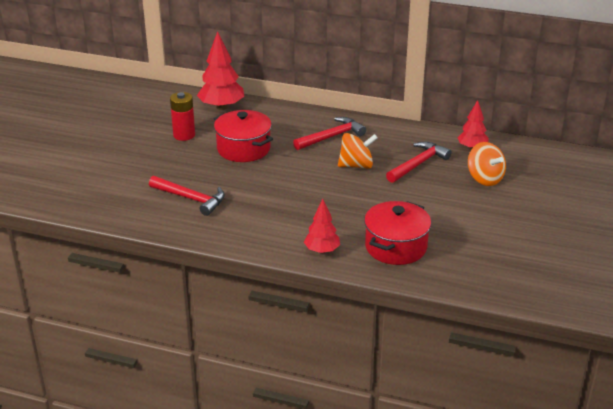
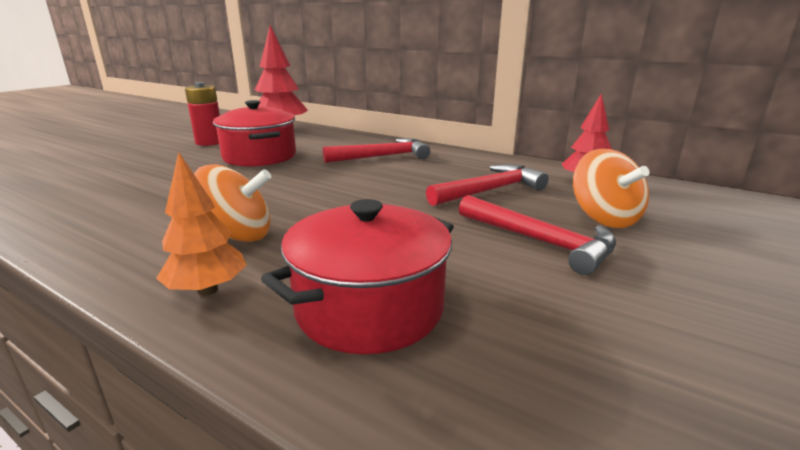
camera: 15 degrees right, 10 degrees down
red hammer [149,176,225,216] -> red hammer moved to [459,195,616,275]
red tree [304,199,340,254] -> orange tree [156,152,247,296]
orange spinning top [338,133,378,169] -> orange spinning top moved to [194,164,271,242]

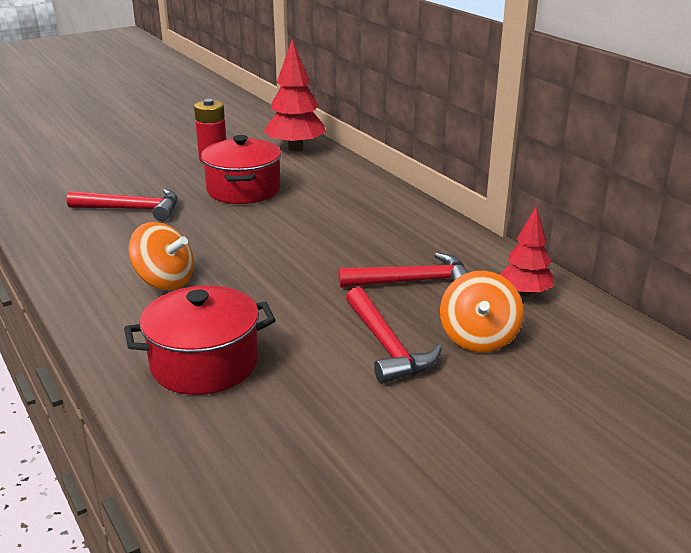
camera: 25 degrees right, 5 degrees up
orange tree [156,152,247,296] -> none
red hammer [323,138,430,163] -> red hammer moved to [67,189,177,221]

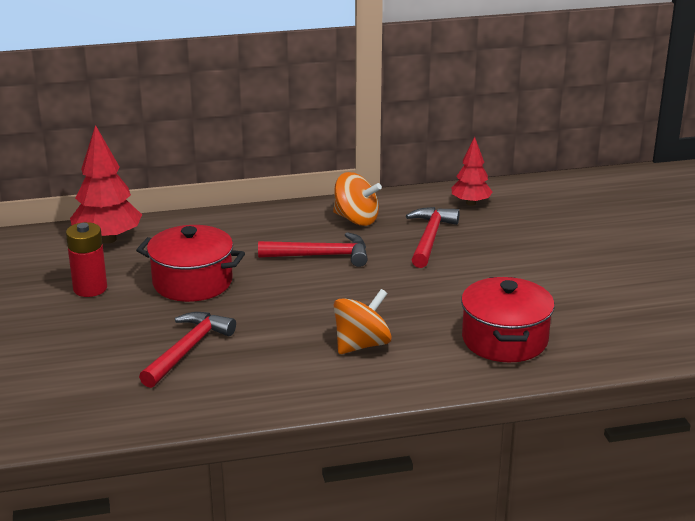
camera: 70 degrees left, 0 degrees up
red hammer [346,287,442,384] -> red hammer moved to [258,232,368,267]
orange spinning top [440,271,524,353] -> orange spinning top moved to [333,172,382,226]

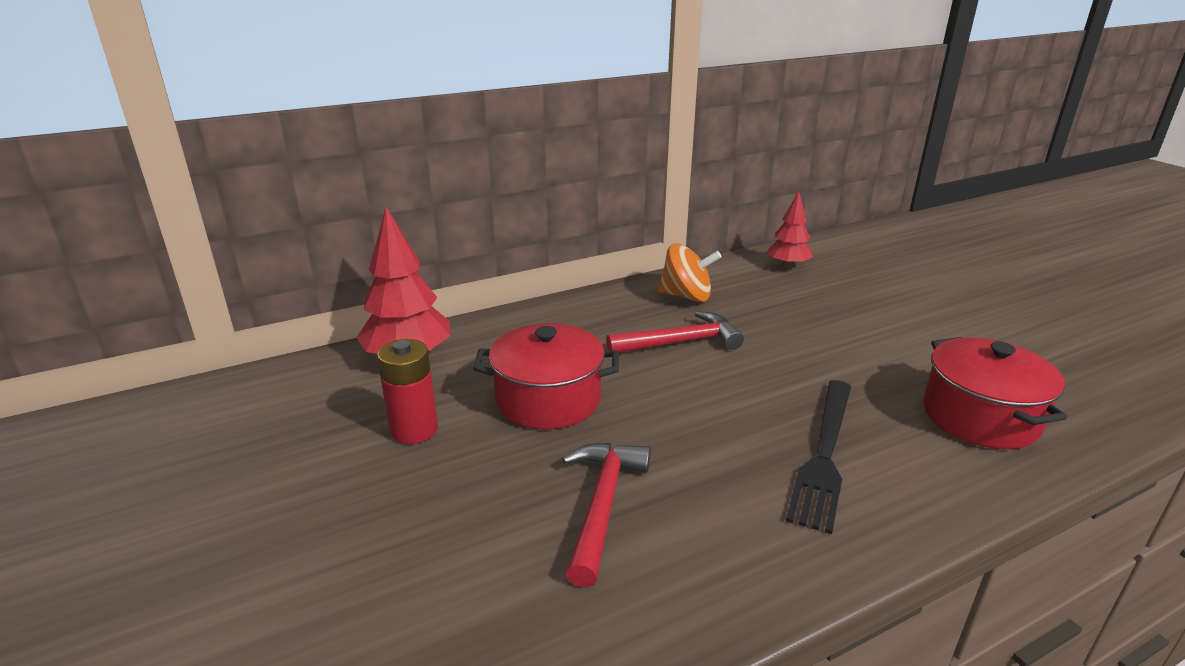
camera: 15 degrees left, 0 degrees up
orange spinning top [334,289,392,354] -> black fork [786,380,851,534]
red hammer [406,207,460,268] -> none

